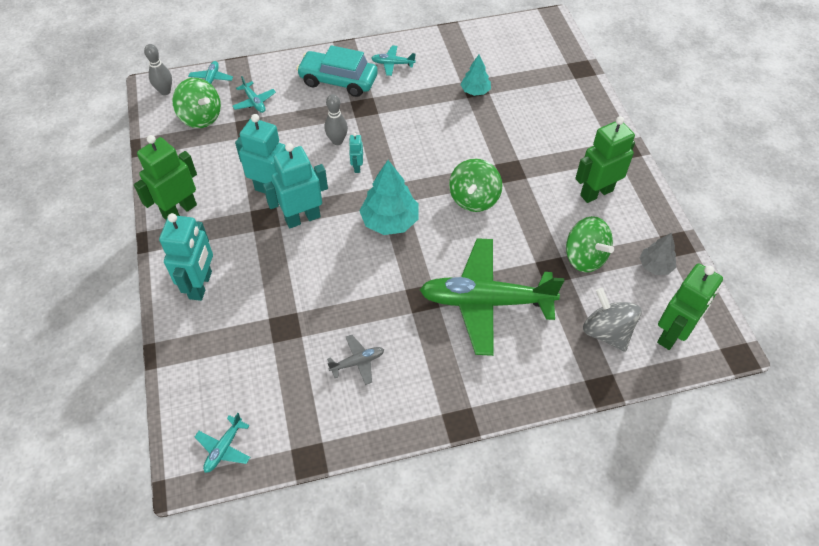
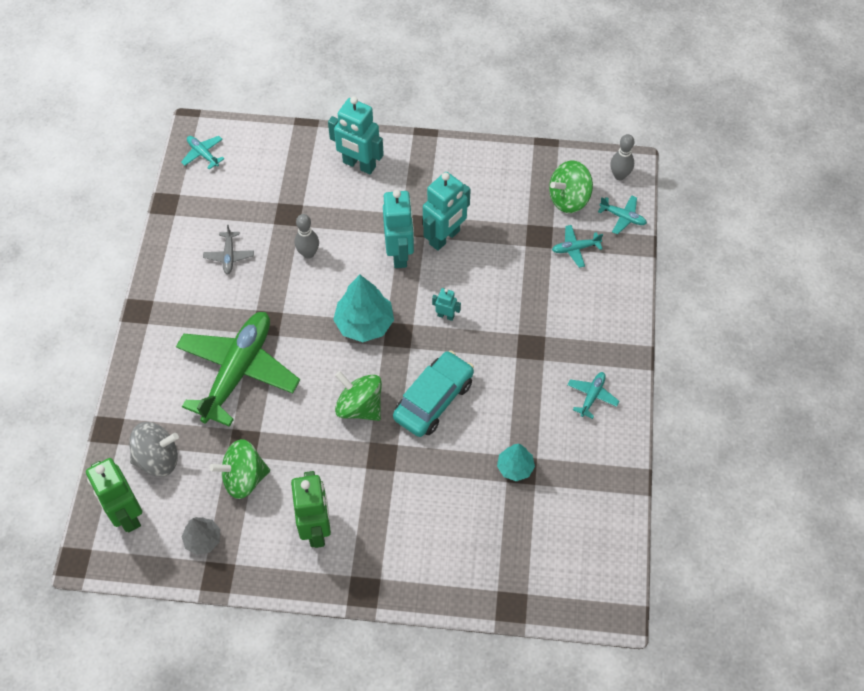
camera: 110 degrees right, 5 degrees up
green robot [134,135,197,220] -> none
turquoise car [296,45,378,97] -> turquoise car moved to [393,351,474,437]
grey bowling pin [325,94,348,145] -> grey bowling pin moved to [295,214,319,259]

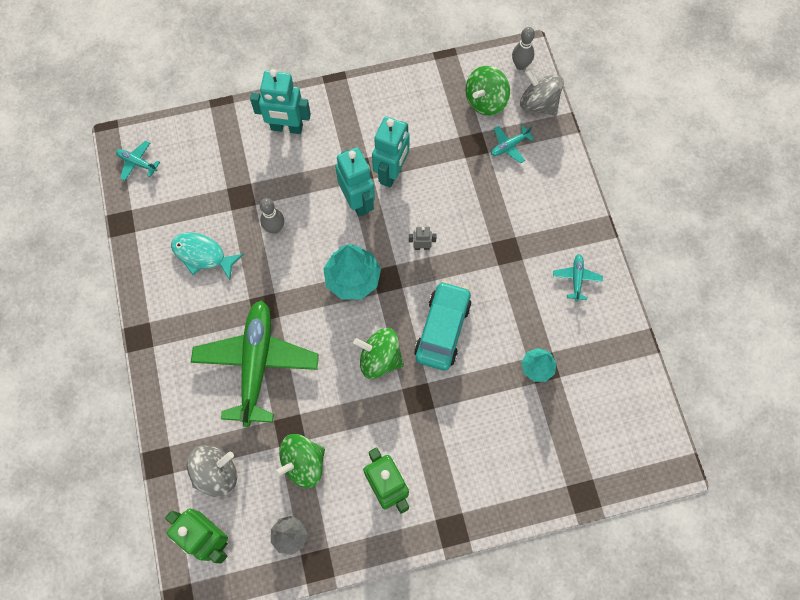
camera: 20 degrees left, 10 degrees up
grey plane [203,224,254,274] -> turquoise fish [171,232,244,280]
turquoise robot [432,288,461,321] -> grey robot [409,226,437,250]
turquoise plane [598,195,647,234] -> grey spinning top [520,69,564,116]

